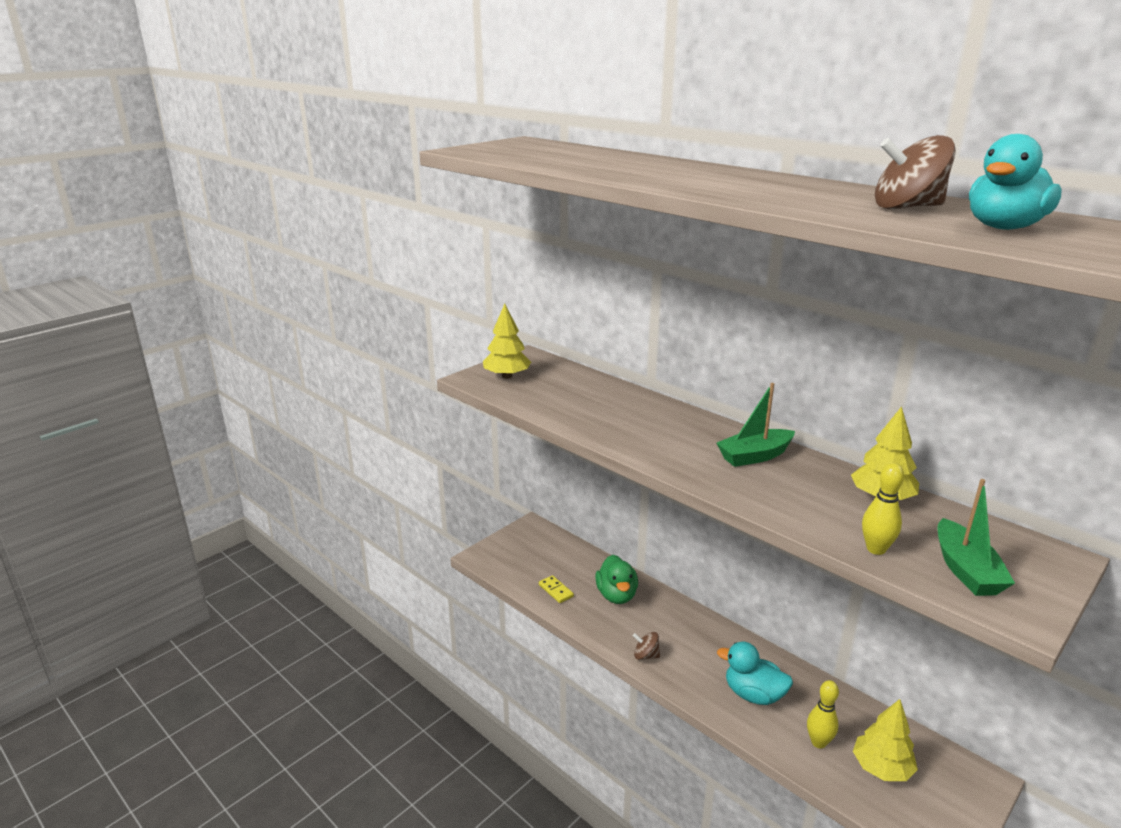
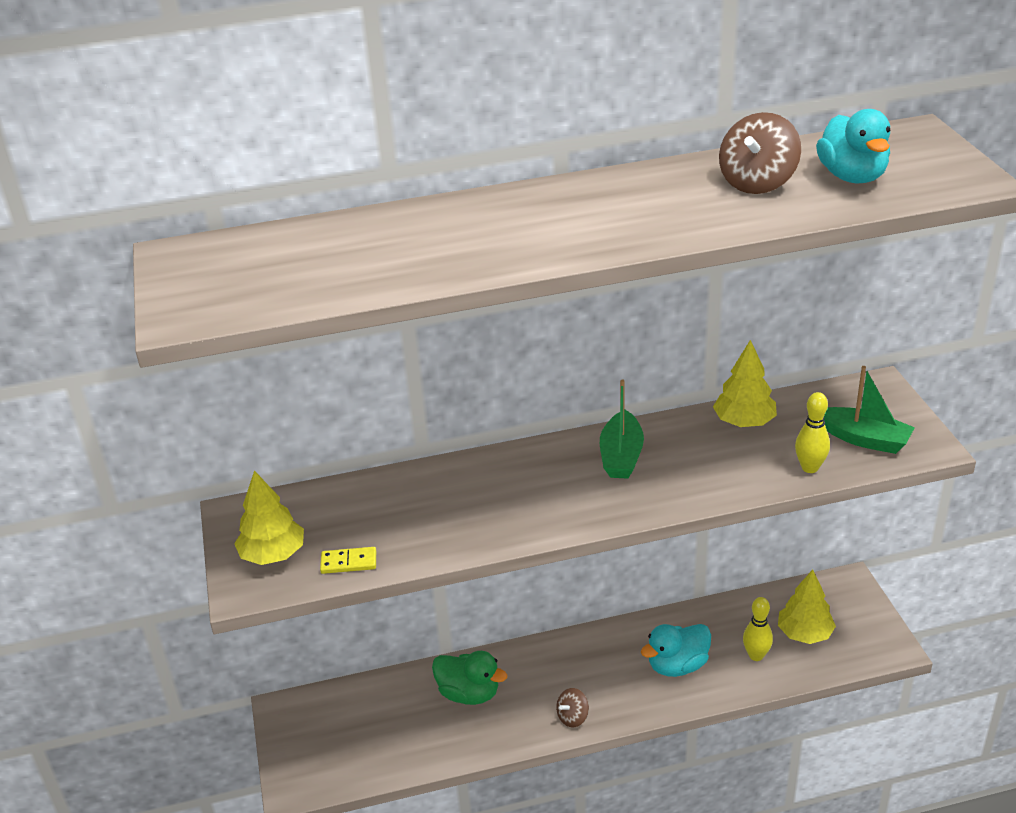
camera: 55 degrees left, 10 degrees up
yellow domino [539,575,574,603] -> yellow domino moved to [320,547,376,574]

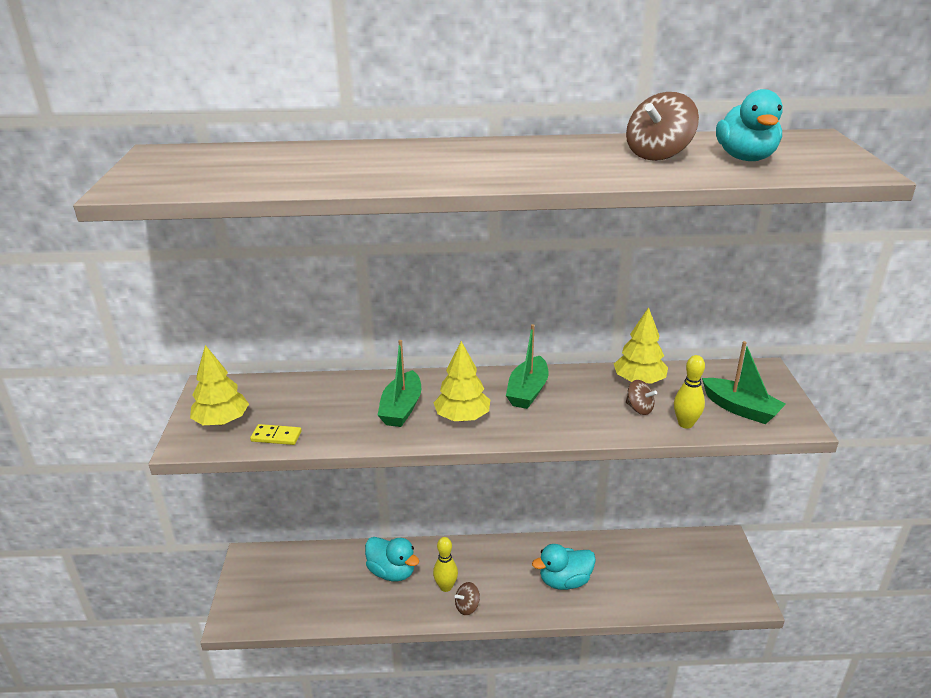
camera: 10 degrees right, 5 degrees down
green duck [432,651,507,705] -> turquoise duck [365,537,419,581]
yellow bowling pin [743,597,773,661] -> yellow bowling pin moved to [433,537,458,592]
yellow tree [778,569,836,644] -> yellow tree moved to [434,341,490,421]
none -> green boat [378,340,421,427]
none -> brown spinning top [626,380,657,415]

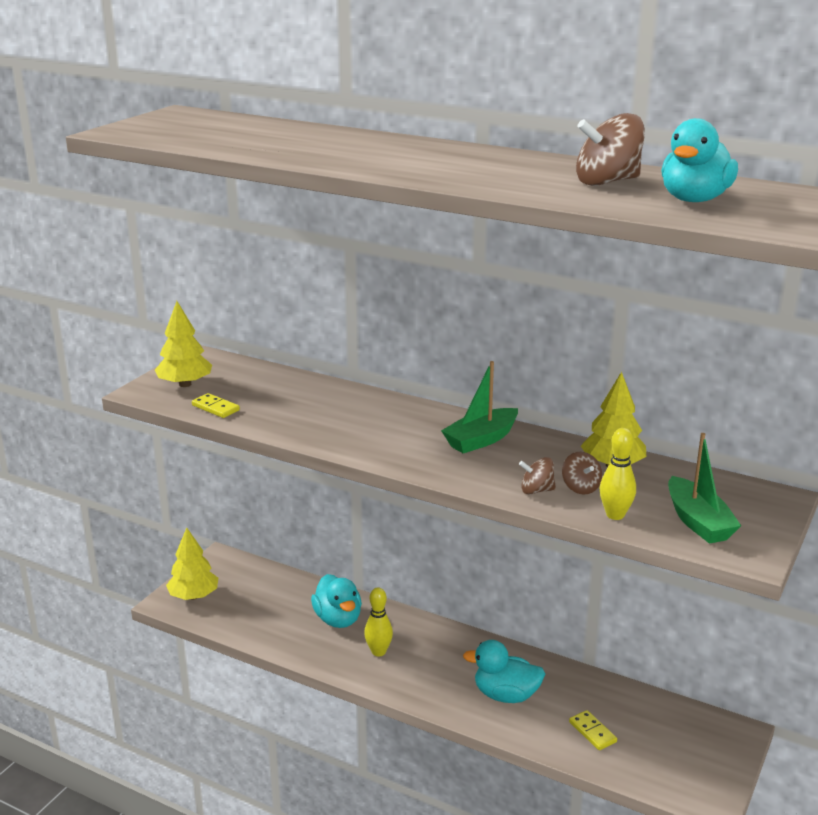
camera: 30 degrees right, 5 degrees down
green boat [378,340,421,427] -> none
yellow tree [434,341,490,421] -> yellow tree moved to [166,528,218,600]
brown spinning top [455,582,480,615] -> brown spinning top moved to [519,457,556,495]
none -> yellow domino [569,710,617,750]

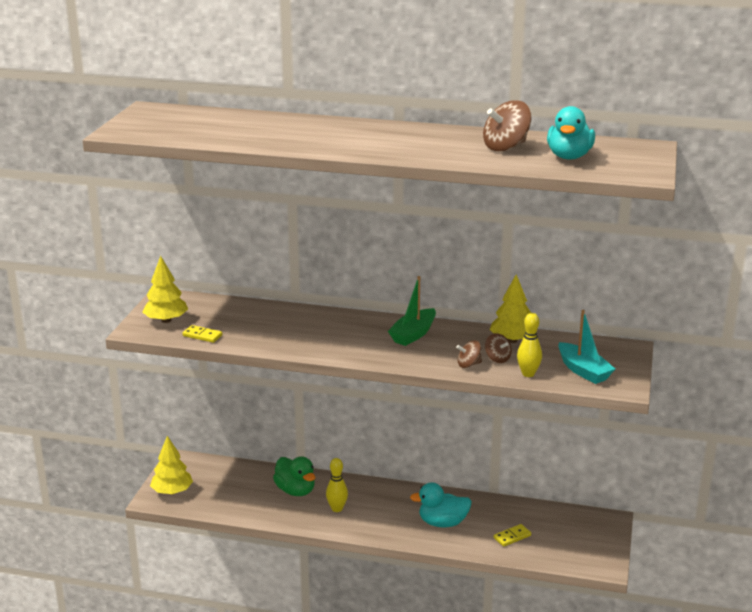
camera: 15 degrees left, 0 degrees up
turquoise duck [311,574,362,628] -> green duck [273,456,315,496]
yellow domino [569,710,617,750] -> yellow domino turned 75 degrees counterclockwise [494,524,531,547]
green boat [668,433,741,544] -> turquoise boat [558,310,615,384]

